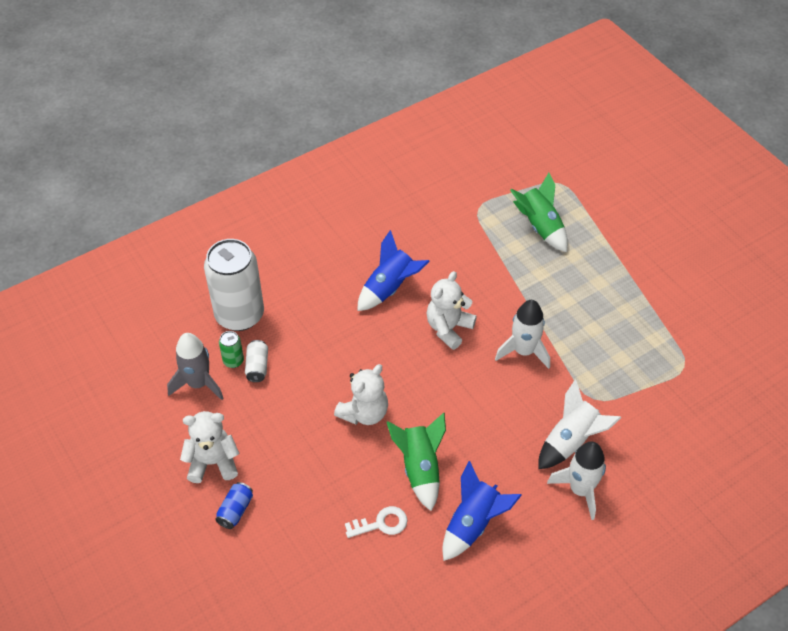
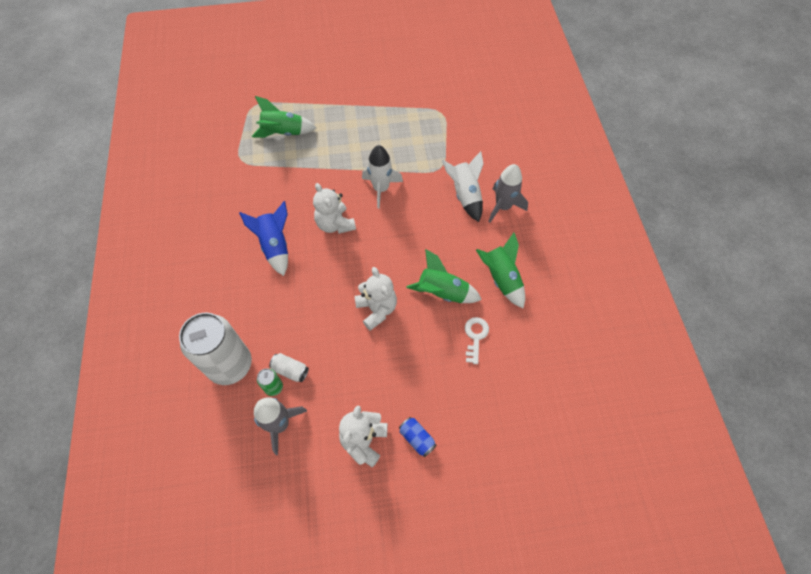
camera: 65 degrees left, 10 degrees up
blue rocket [442,461,522,561] -> green rocket [476,233,525,308]
white rocket [547,441,606,520] -> grey rocket [488,164,528,223]

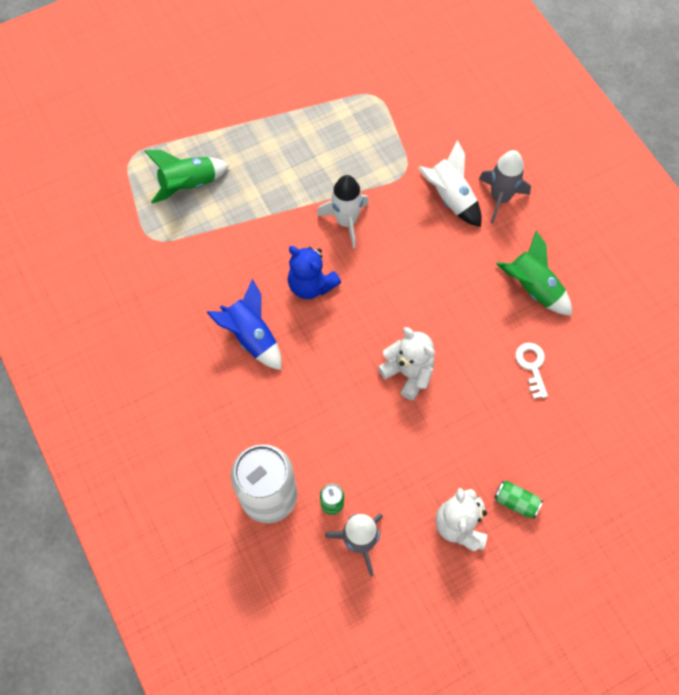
camera: 20 degrees left, 5 degrees up
white can [269,353,309,382] -> none
white teddy bear [313,183,356,234] -> blue teddy bear [288,246,341,299]
blue can [399,417,437,457] -> green can [494,481,543,519]
green rocket [406,249,482,303] -> none

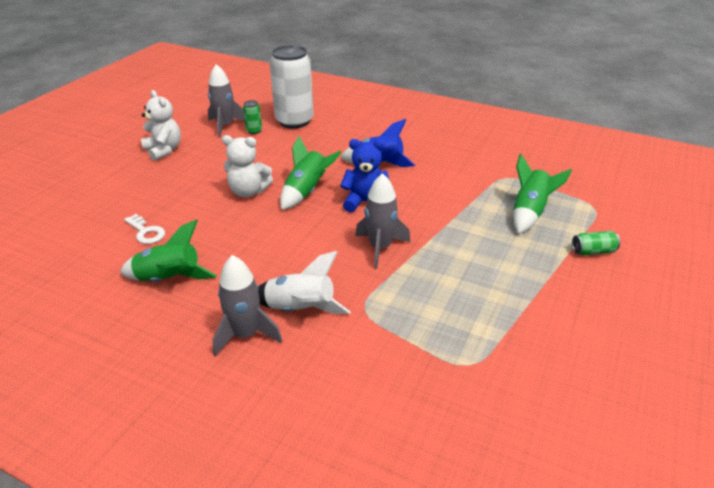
camera: 145 degrees right, 30 degrees down
white rocket [317,175,369,248] -> grey rocket [355,173,410,269]
green can [494,481,543,519] -> green can moved to [572,231,620,255]
none -> green rocket [280,136,342,210]

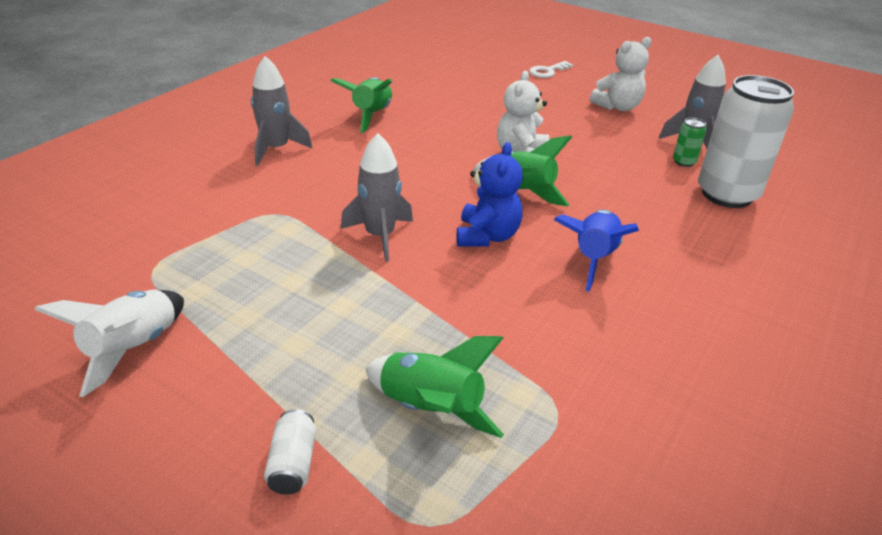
camera: 95 degrees right, 0 degrees up
white key [124,214,165,244] -> white key moved to [529,61,573,78]
white rocket [258,251,351,314] -> white rocket moved to [35,289,184,397]
green can [572,231,620,255] -> white can [264,409,316,495]

